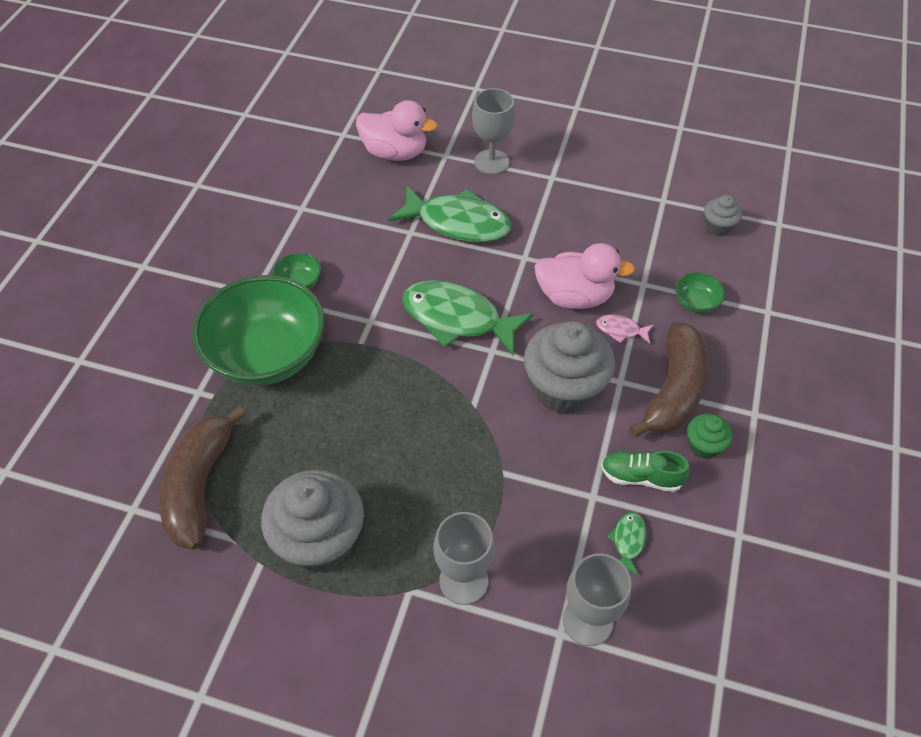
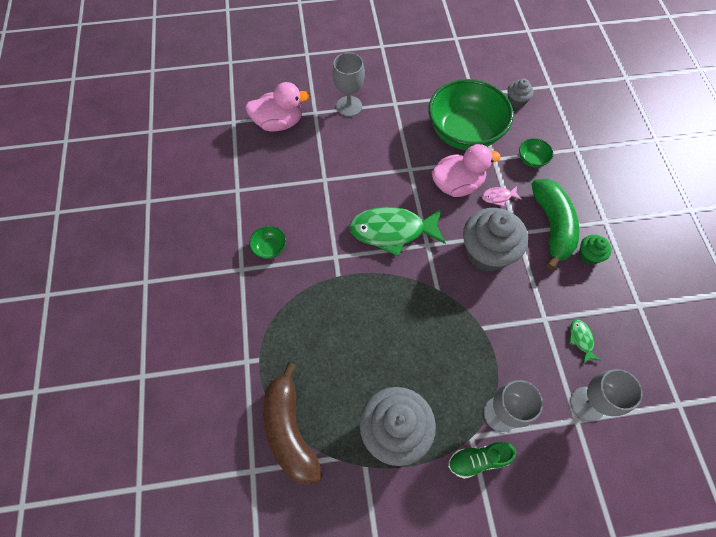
camera: 25 degrees left, 10 degrees up
green bowl [192,275,325,386] -> green bowl moved to [429,79,513,150]
green fish [388,185,511,242] -> none
green shoe [601,451,690,492] -> green shoe moved to [448,442,517,479]
brown banana [629,322,709,438] -> green banana [531,179,579,270]

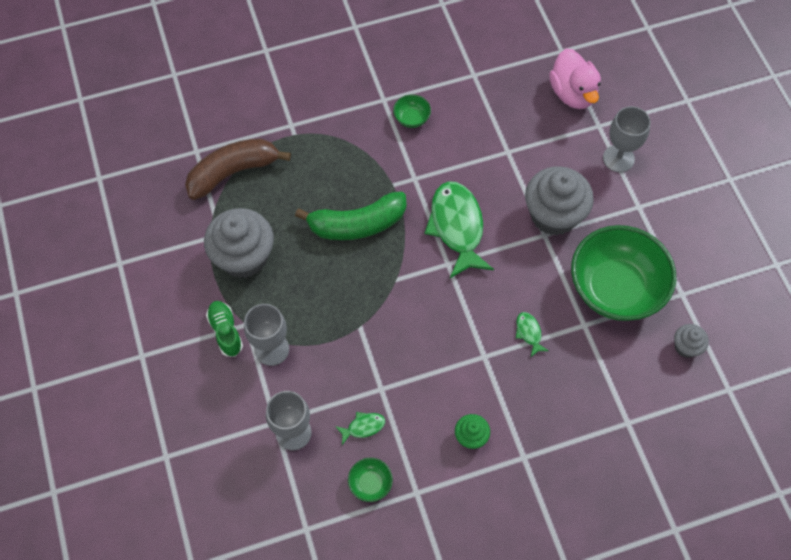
camera: 80 degrees right, 0 degrees up
pink duck [432,144,501,197] -> none
grey cupcake [463,208,528,272] -> grey cupcake moved to [525,167,594,235]
pink fish [482,186,522,207] -> green fish [516,312,549,357]
green bowl [519,138,553,168] -> green bowl moved to [348,458,393,502]
green banana [531,179,579,270] -> green banana moved to [295,192,406,240]

